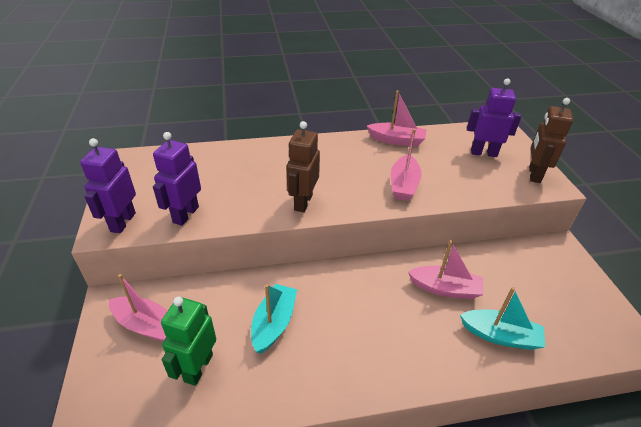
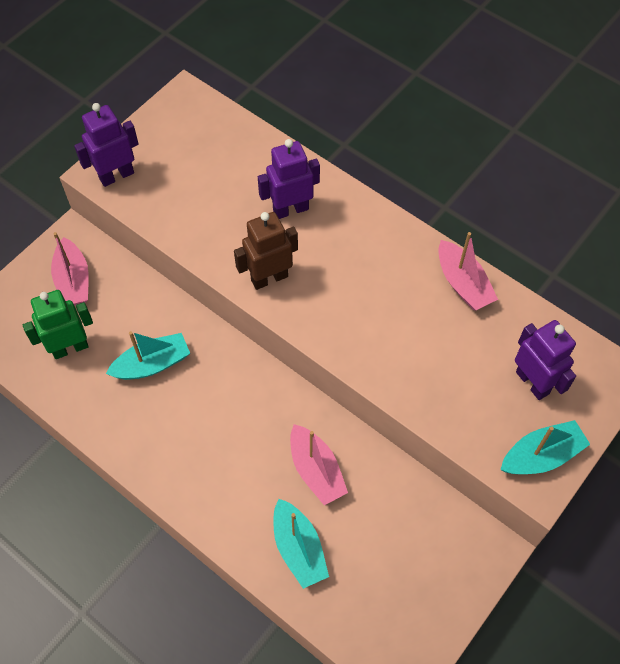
camera: 50 degrees right, 20 degrees up
purple robot [153,132,201,226] -> purple robot moved to [258,139,320,219]
pink boat [391,129,422,201] -> none
brown robot [529,98,573,183] -> turquoise boat [500,420,590,474]

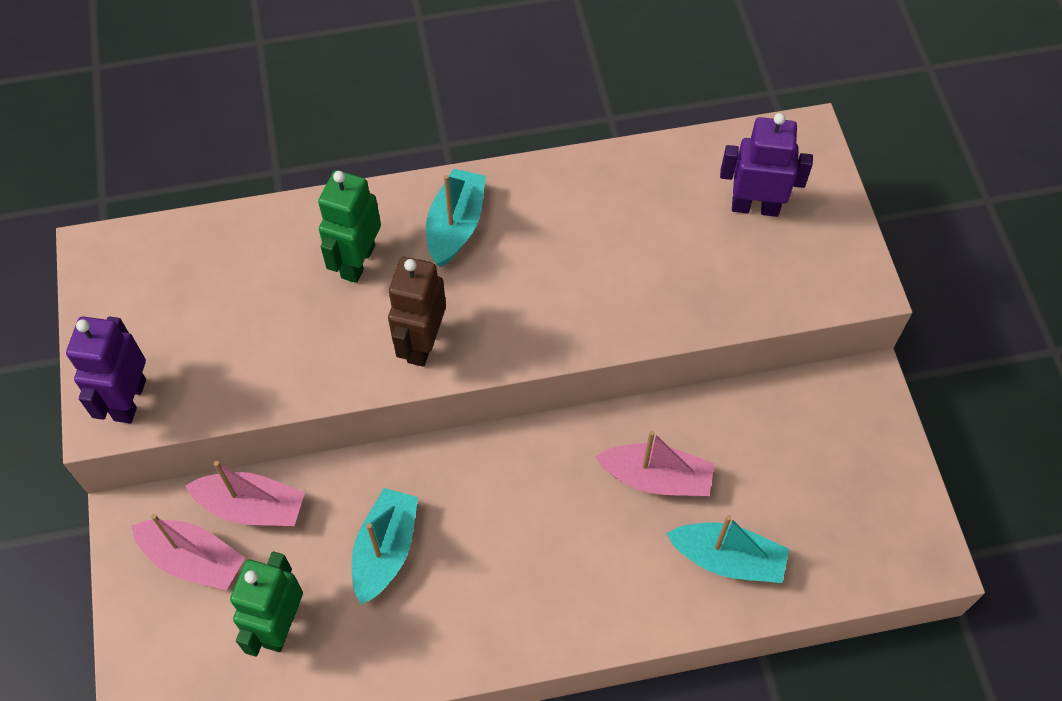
camera: 50 degrees left, 0 degrees up
purple robot [258,139,320,219] -> green robot [318,170,381,283]
pink boat [438,232,498,310] -> pink boat moved to [185,461,305,526]
turquoise boat [500,420,590,474] -> turquoise boat moved to [426,168,486,267]

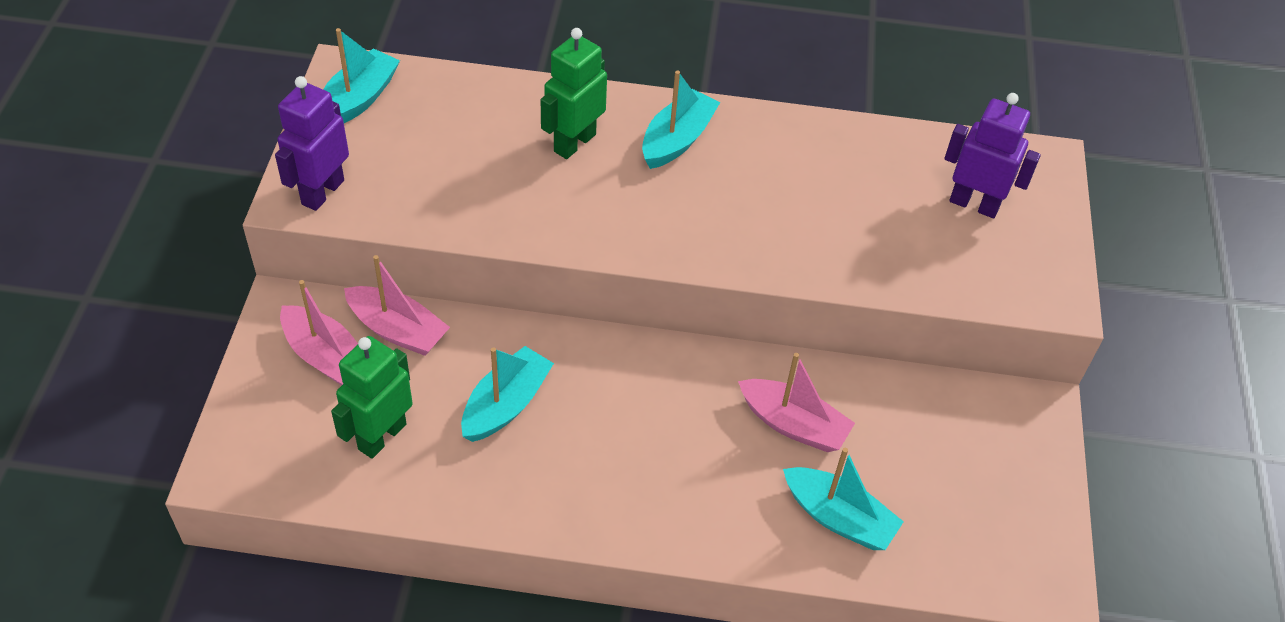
camera: 15 degrees right, 10 degrees down
brown robot [388,257,446,367] -> none
none -> turquoise boat [323,28,400,123]

